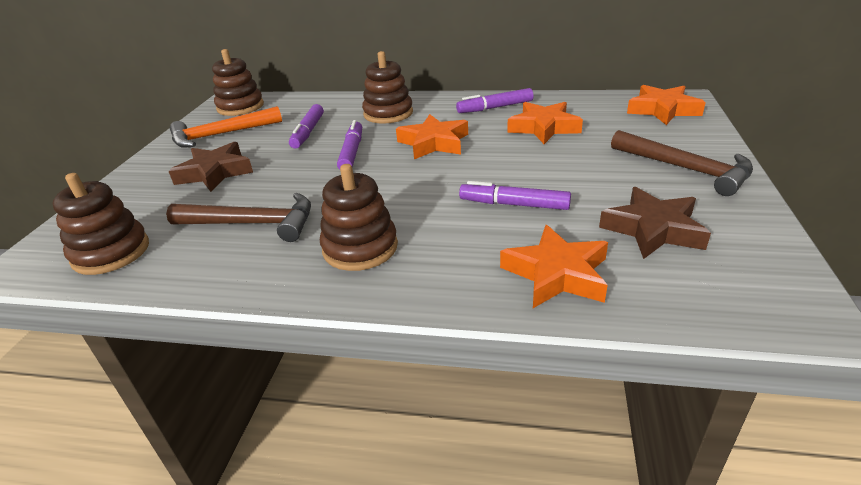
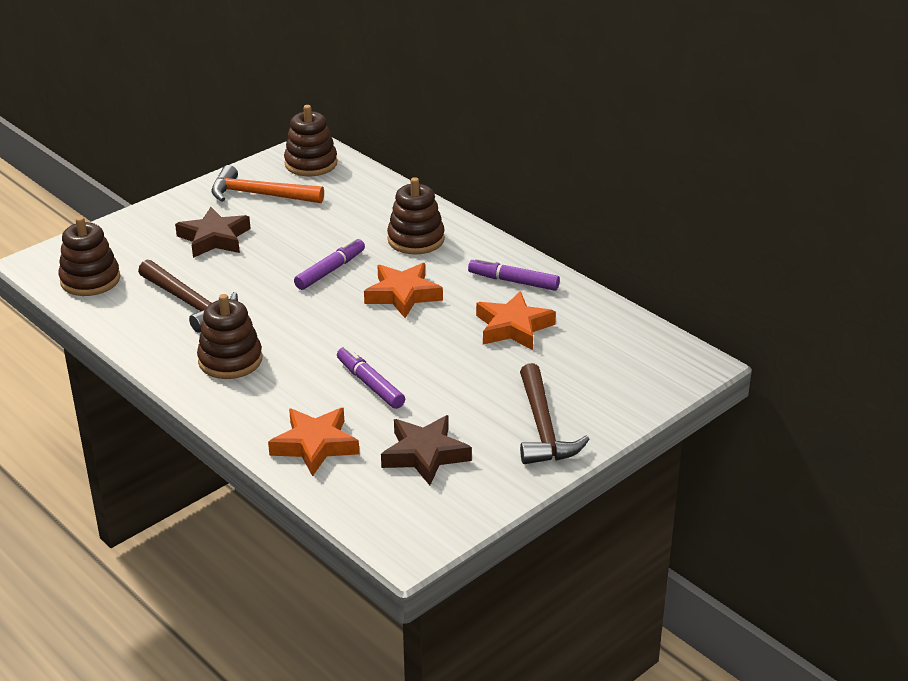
camera: 35 degrees right, 0 degrees up
purple marker [289,104,324,149] -> none
orange star [627,85,706,125] -> none

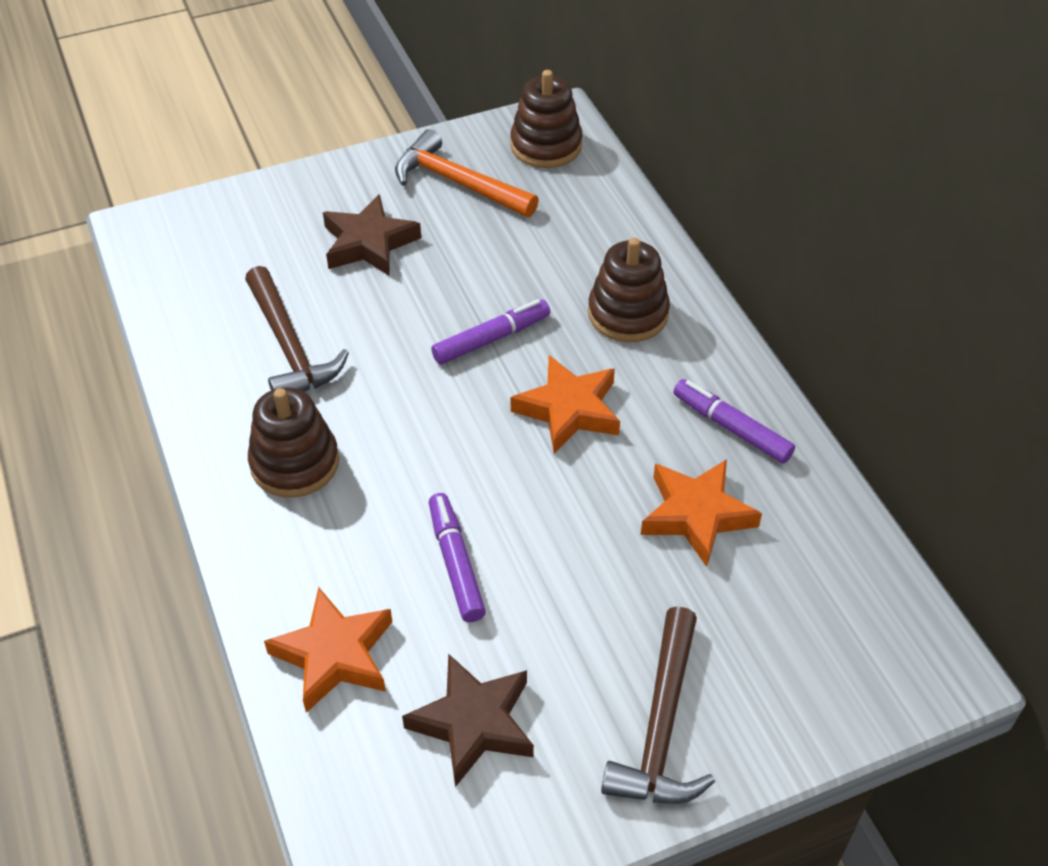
camera: 20 degrees right, 15 degrees up
brown stacking toy [58,216,120,296] -> none

